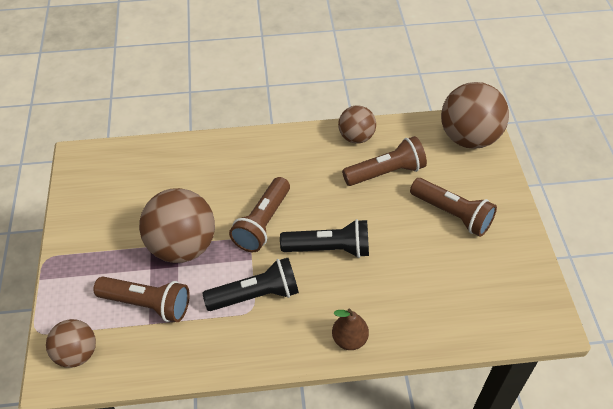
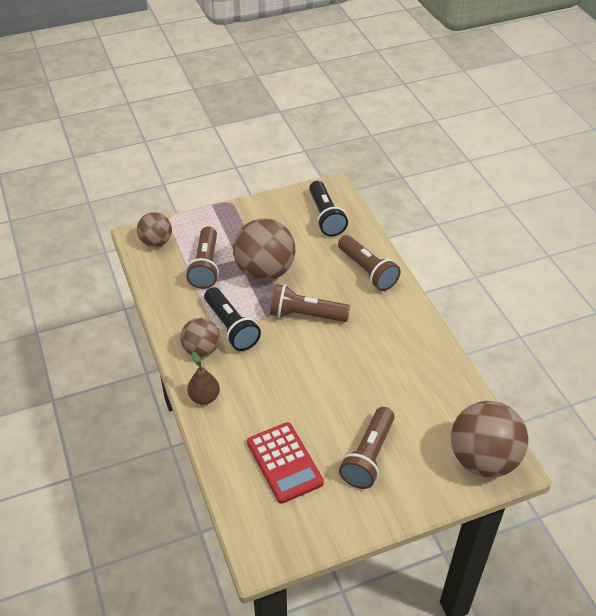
camera: 75 degrees right, 5 degrees down
black flashlight [280,219,369,258] -> black flashlight moved to [309,181,348,236]
brown ball [338,105,376,144] -> brown ball moved to [180,318,220,357]
brown flashlight [342,136,427,186] -> brown flashlight moved to [338,235,401,291]
none -> red calculator [247,422,324,504]

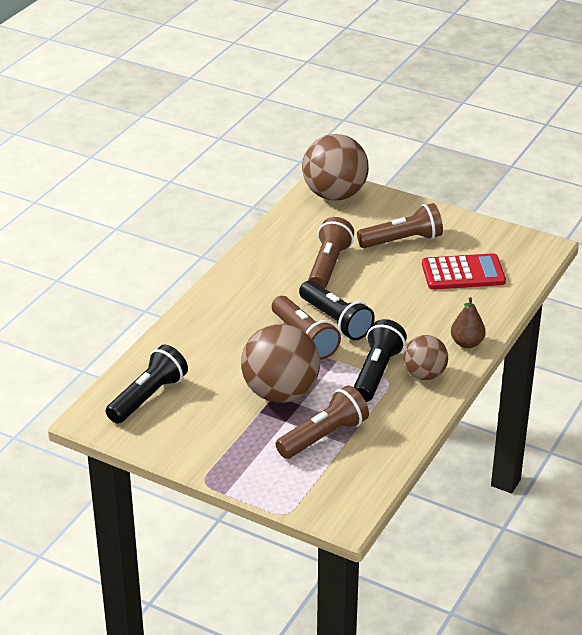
camera: 130 degrees left, 10 degrees down
brown ball [137,212,172,247] -> none
red calculator [247,422,324,504] -> red calculator turned 60 degrees clockwise [422,253,506,290]
brown flashlight [338,235,401,291] -> brown flashlight moved to [308,217,354,289]
none -> black flashlight [299,281,375,340]

